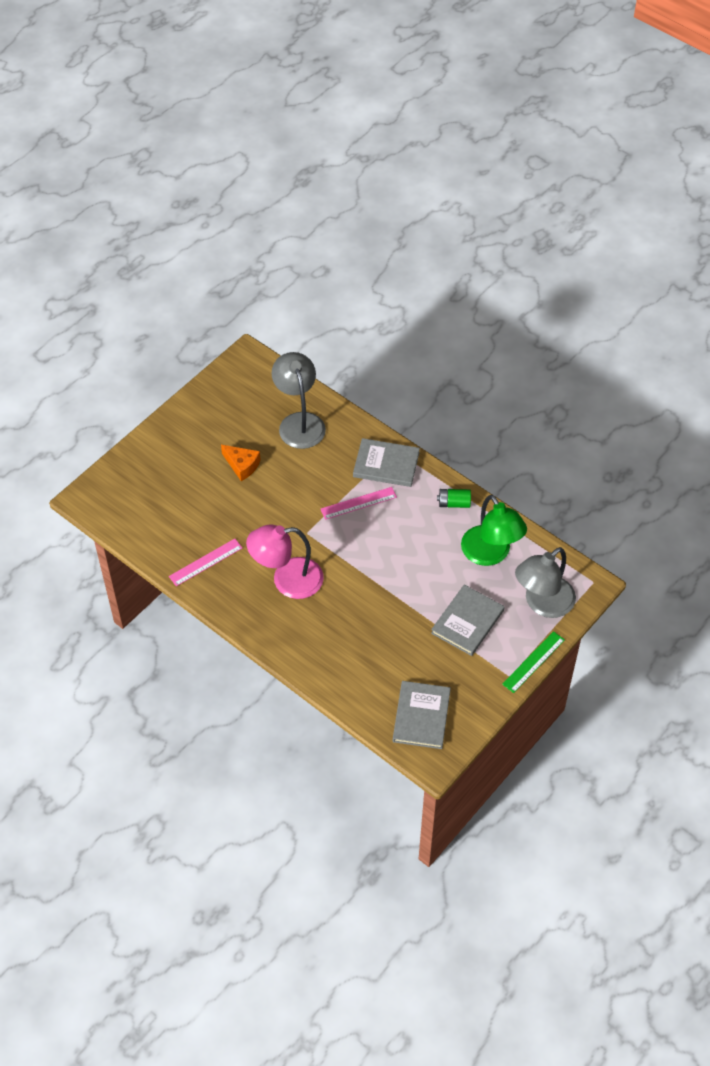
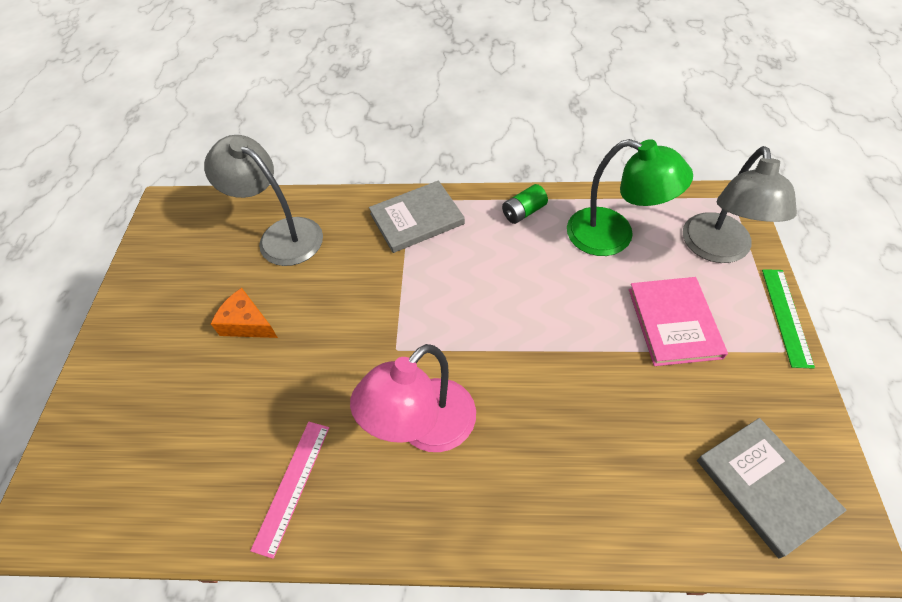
camera: 35 degrees left, 0 degrees up
orange cheese [221,445,261,481] -> orange cheese turned 150 degrees counterclockwise [211,288,278,338]
pink ruler [321,487,397,520] -> none
grey book [431,585,505,656] -> pink book [629,277,728,366]

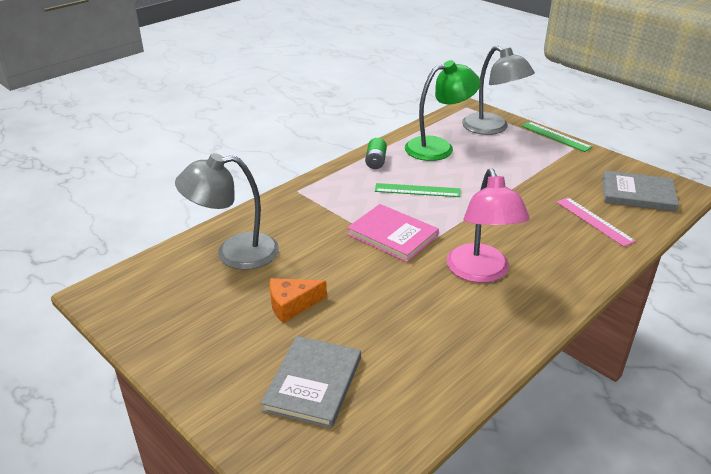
camera: 50 degrees left, 20 degrees down
pink ruler [250,422,329,559] -> pink ruler moved to [557,197,636,247]
grey book [369,180,465,253] -> grey book moved to [261,336,361,429]
pink book [629,277,728,366] -> pink book moved to [347,204,439,262]
none -> green ruler [375,183,460,197]

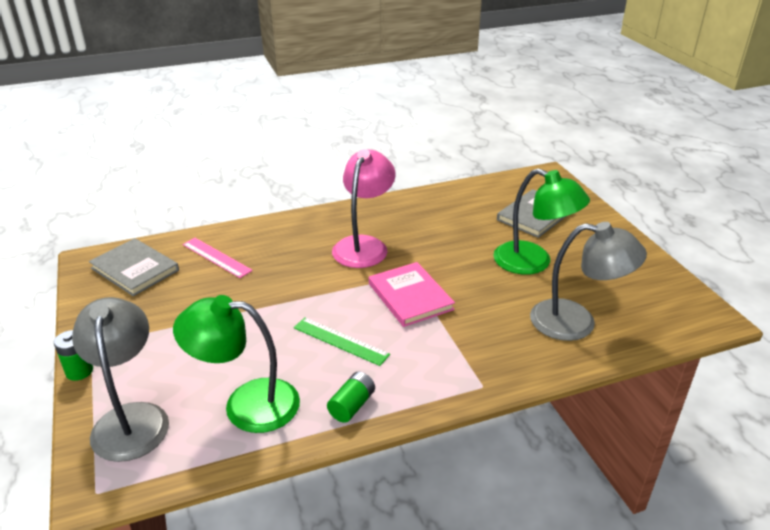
camera: 155 degrees left, 0 degrees up
orange cheese [269,278,327,323] -> green lamp [493,168,590,275]
green ruler [522,122,592,152] -> green battery [54,330,93,381]
pink ruler [557,197,636,247] -> pink ruler turned 45 degrees counterclockwise [182,238,253,278]

